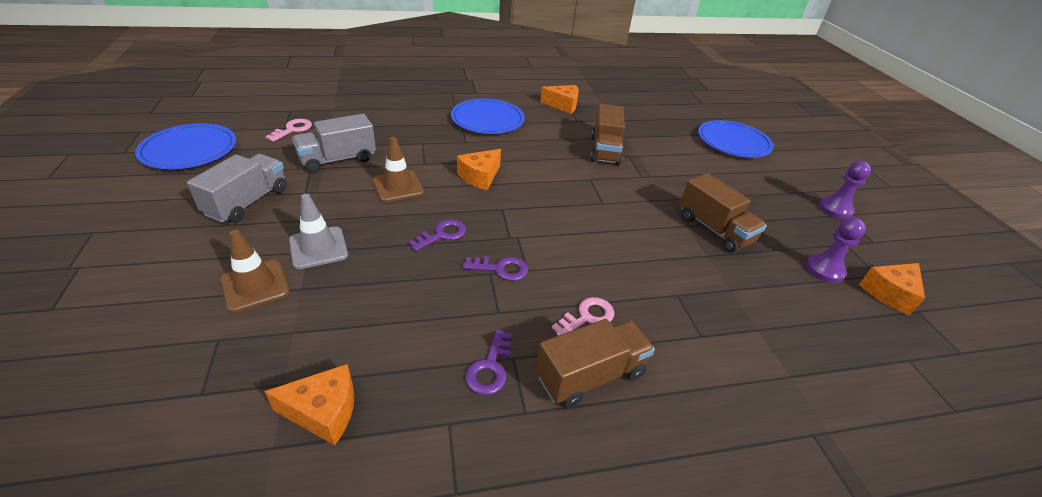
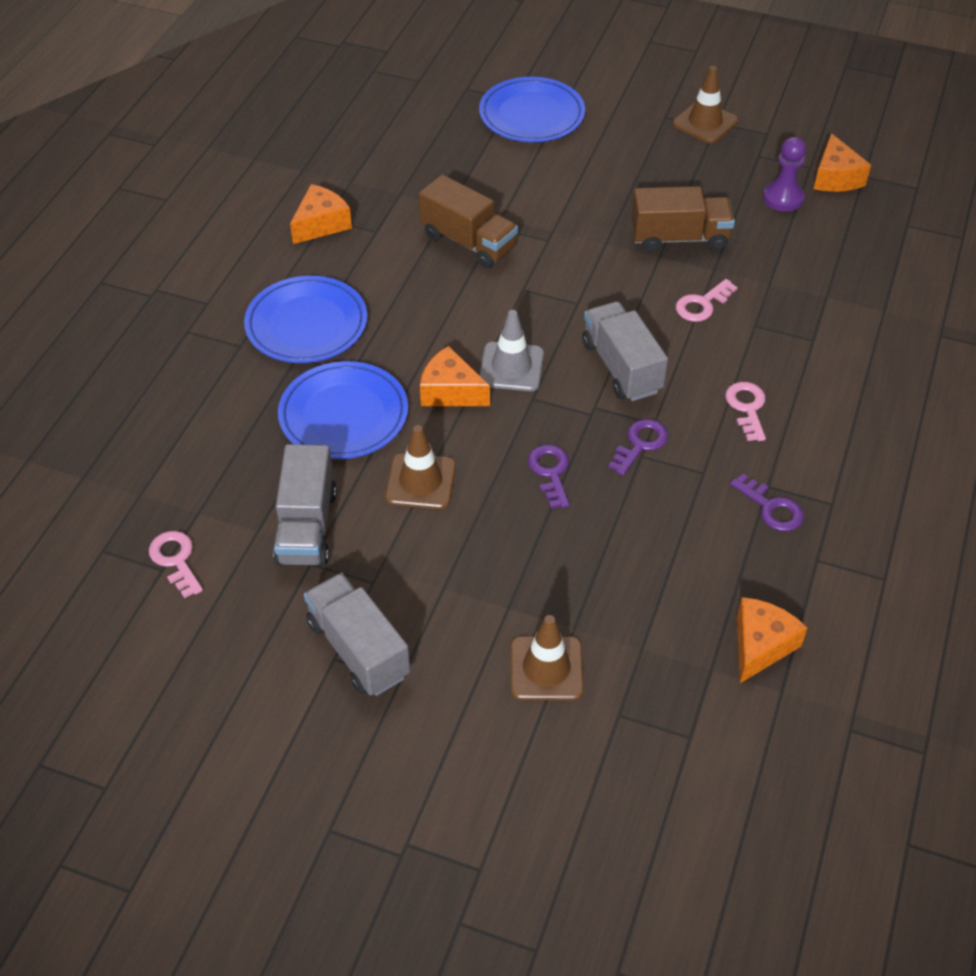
camera: 55 degrees left, 10 degrees up
blue plate [135,123,236,169] -> blue plate moved to [278,361,408,459]
grey traffic cone [289,194,348,269] -> grey traffic cone moved to [479,310,544,391]
orange cheese [457,149,501,190] -> orange cheese turned 135 degrees clockwise [420,346,490,406]
brown truck [536,319,655,408] -> none
purple pawn [819,161,871,219] -> brown traffic cone [673,66,738,143]
none -> grey truck [582,301,668,401]
none -> pink key [676,279,738,322]

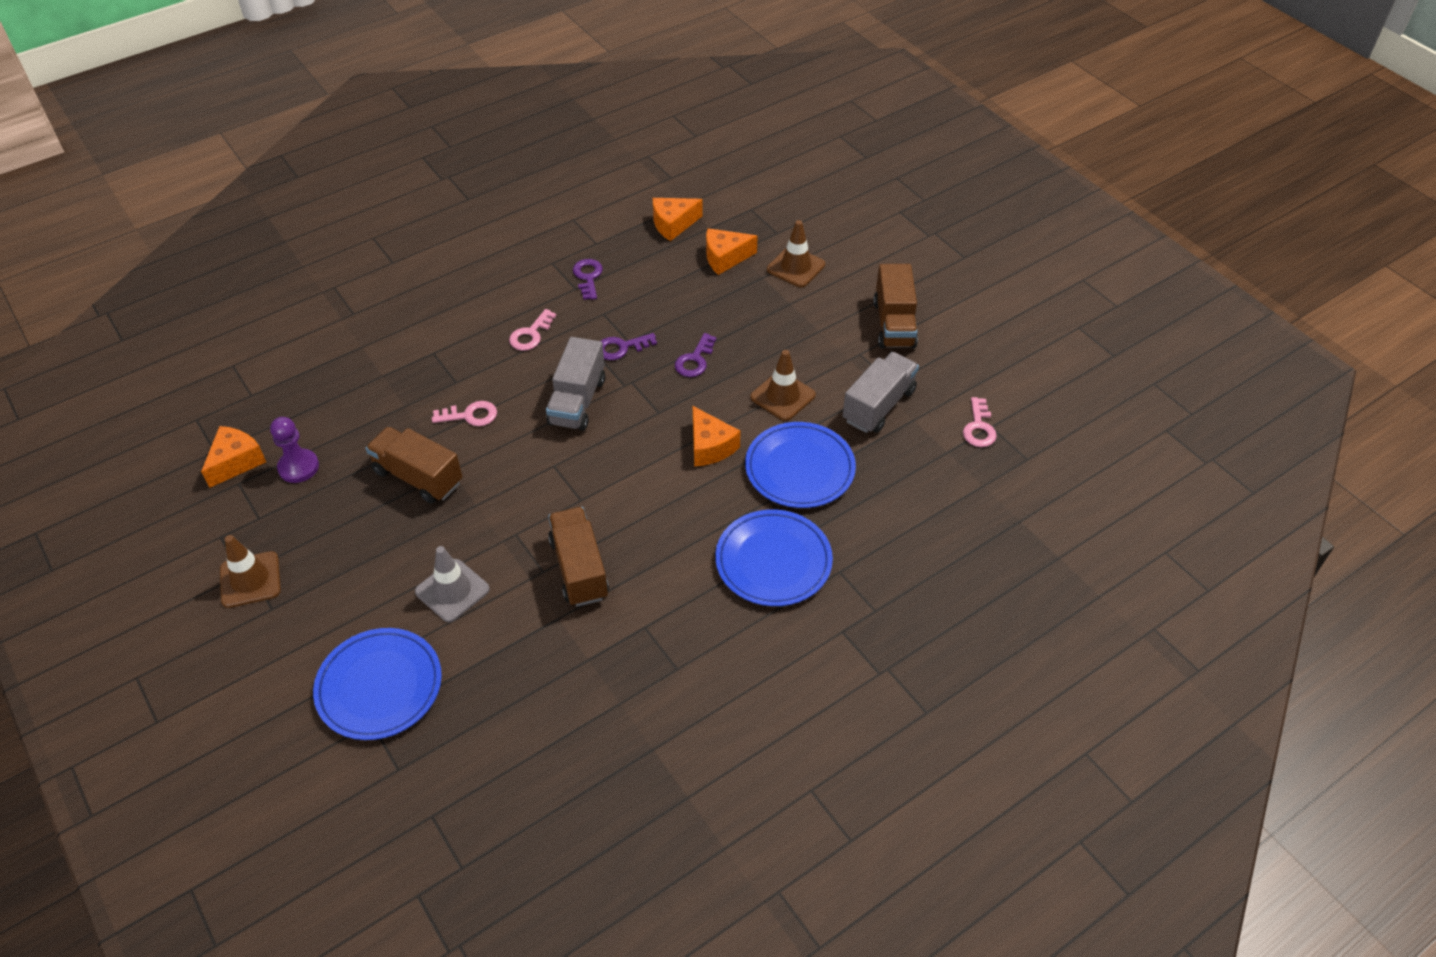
camera: 145 degrees left, 0 degrees up
orange cheese [290,184,352,244] -> orange cheese moved to [706,228,757,275]
grey truck [304,573,410,696] -> brown truck [873,264,918,348]
grey traffic cone [479,310,544,391] -> grey traffic cone moved to [415,546,490,622]

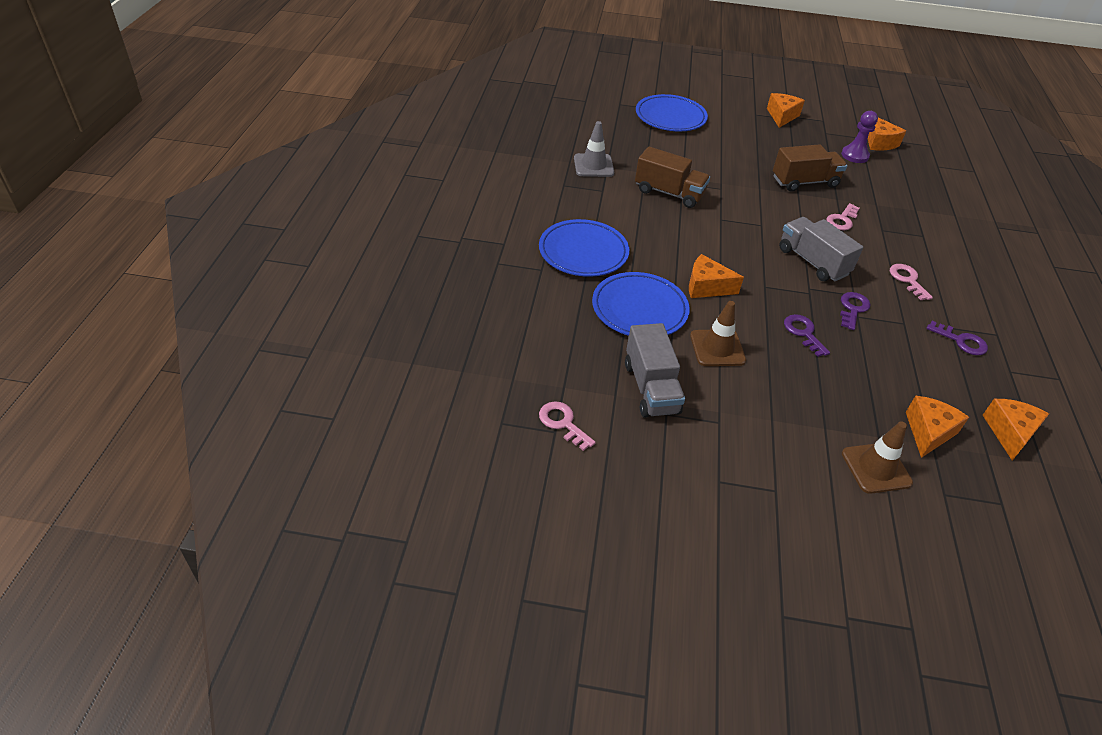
camera: 130 degrees right, 5 degrees down
brown traffic cone [220,535,281,608] -> orange cheese [767,93,805,128]
grey traffic cone [415,546,490,622] -> grey traffic cone moved to [574,121,614,177]
brown truck [873,264,918,348] -> none

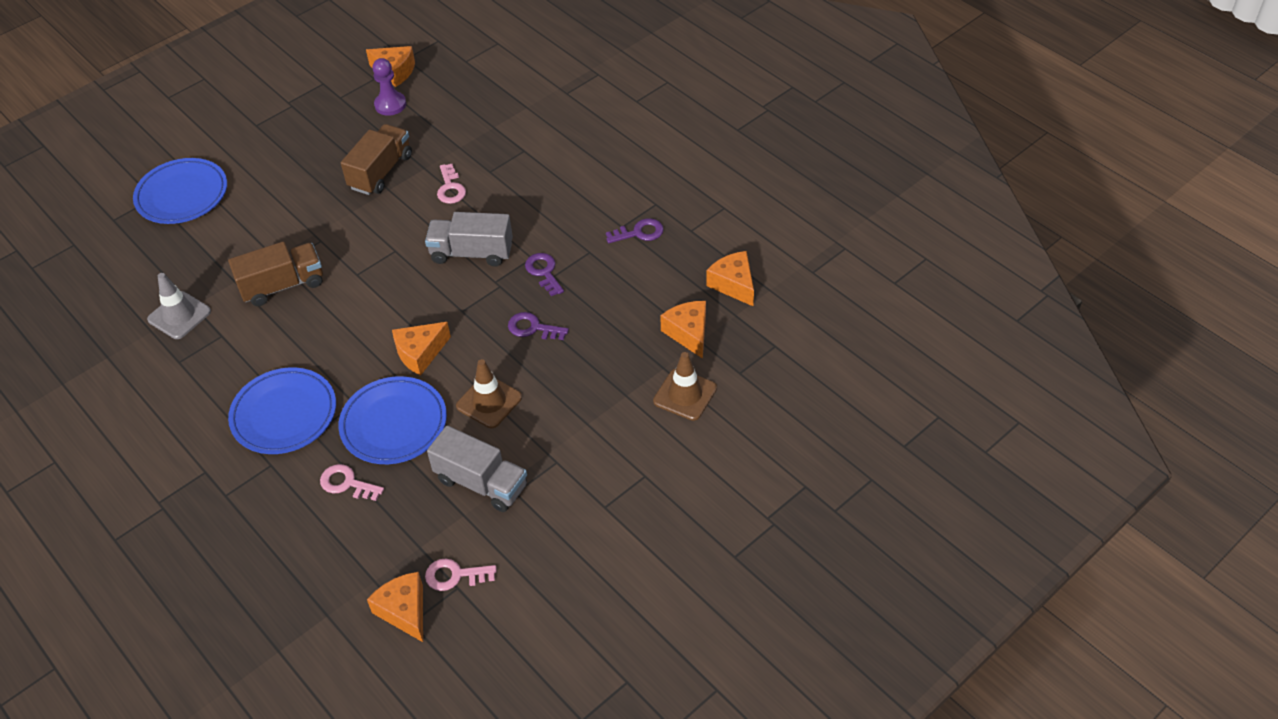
camera: 45 degrees left, 5 degrees up
orange cheese [767,93,805,128] -> orange cheese moved to [367,572,423,642]
pink key [890,264,933,300] -> pink key moved to [320,464,384,501]

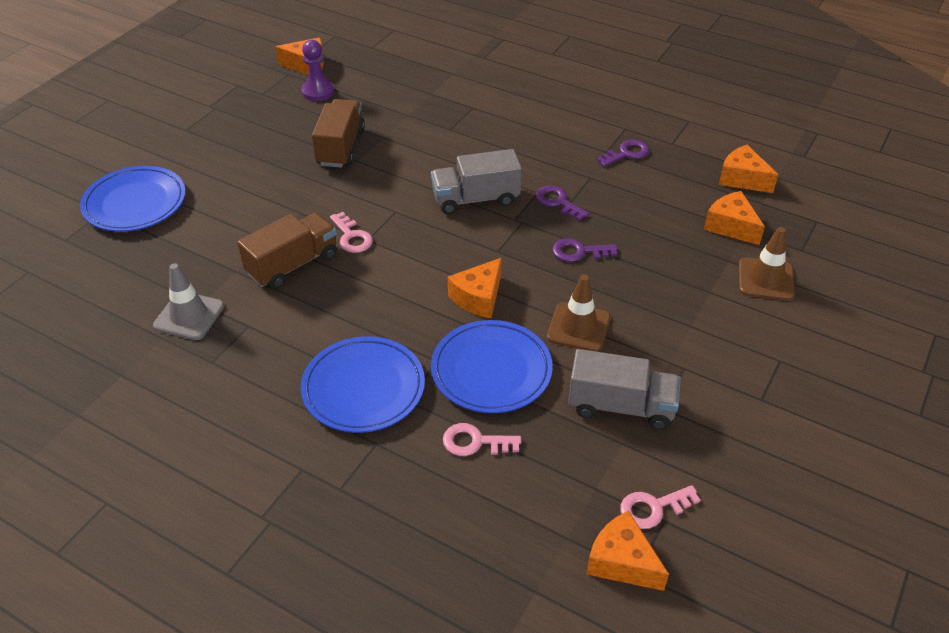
camera: 20 degrees left, 5 degrees down
pink key [437,164,466,204] -> pink key moved to [330,212,373,253]

